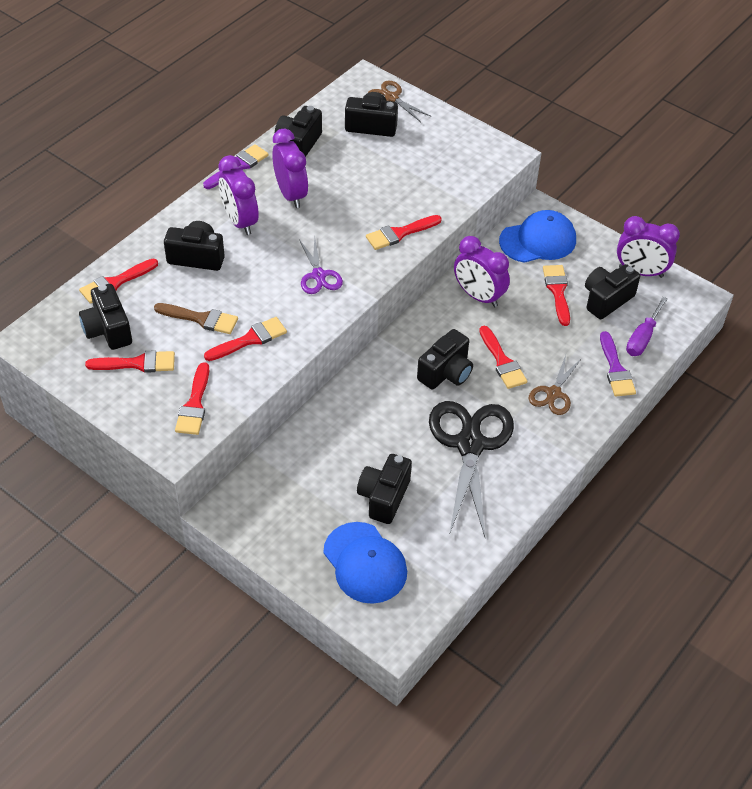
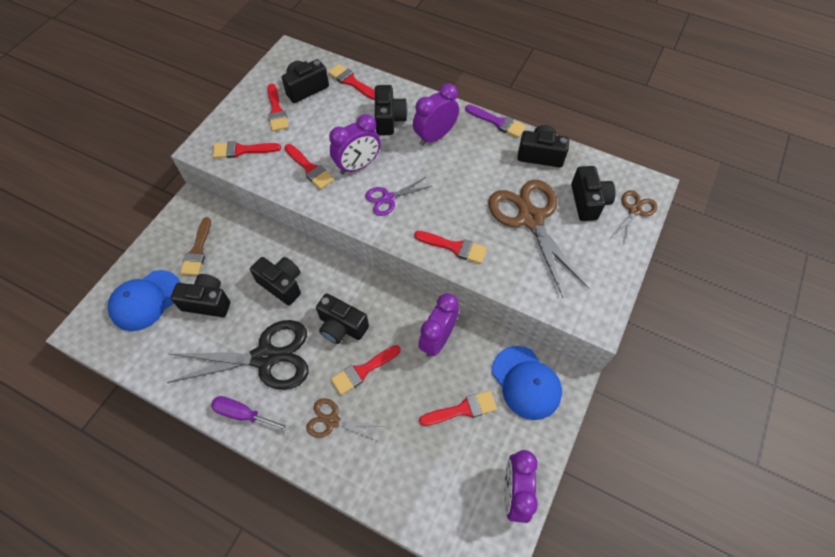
camera: 80 degrees right, 10 degrees up
brown brush [154,303,238,334] -> brown brush moved to [180,217,211,275]
purple clock [272,129,308,208] -> purple clock moved to [329,114,381,174]
red brush [366,215,442,250] -> red brush turned 150 degrees clockwise [414,231,487,264]
black camera [585,264,640,319] -> black camera moved to [250,257,301,305]
purple brush [600,331,636,397] -> none
purple screwdriver [626,297,668,356] -> purple screwdriver moved to [211,396,290,432]
none -> brown scissors [488,180,589,298]

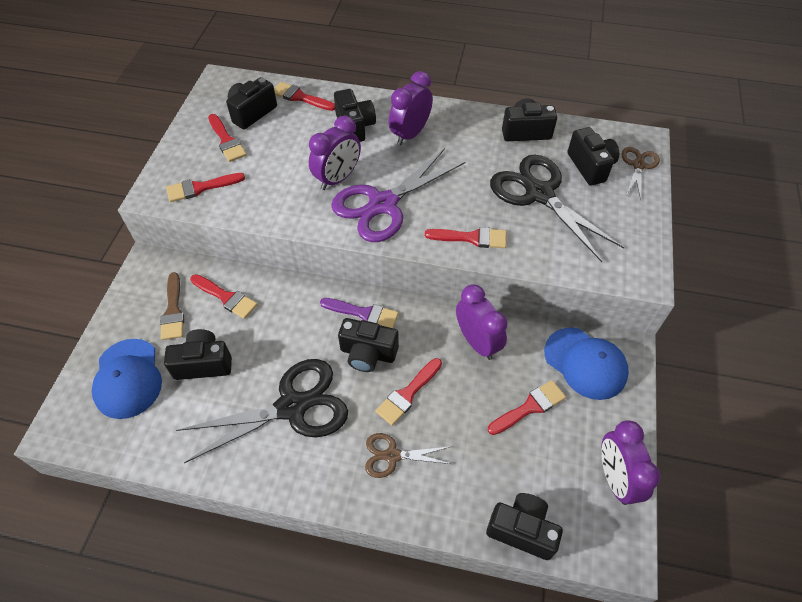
camera: 15 degrees left, 5 degrees down
blue cap [108,270,181,331] -> blue cap turned 45 degrees counterclockwise [92,339,162,419]
purple screwdriver [211,396,290,432] -> none
black camera [250,257,301,305] -> black camera moved to [486,493,563,560]
red brush [284,144,334,189] -> red brush moved to [190,274,258,319]
purple scissors [365,177,432,216] -> purple scissors [331,148,465,242], size x1.96
purple clock [418,293,459,357] -> purple clock turned 135 degrees clockwise [456,284,508,360]
purple brush [465,105,526,138] -> purple brush moved to [320,298,399,328]
brown scissors [488,180,589,298] -> black scissors [490,155,625,262]

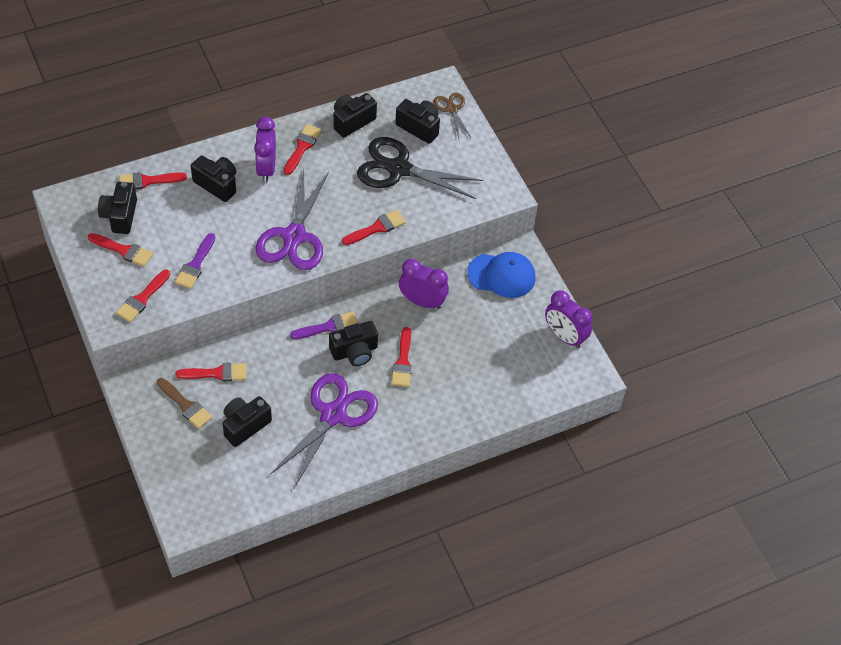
camera: 40 degrees left, 0 degrees up
blue cap [92,339,162,419] -> none
black scissors [176,359,348,463] -> purple scissors [270,373,378,489]
purple clock [309,116,361,190] -> none
brown scissors [365,433,452,478] -> none
black camera [486,493,563,560] -> none
red brush [488,380,566,435] -> red brush moved to [284,124,322,175]
none -> purple brush [175,233,216,289]

